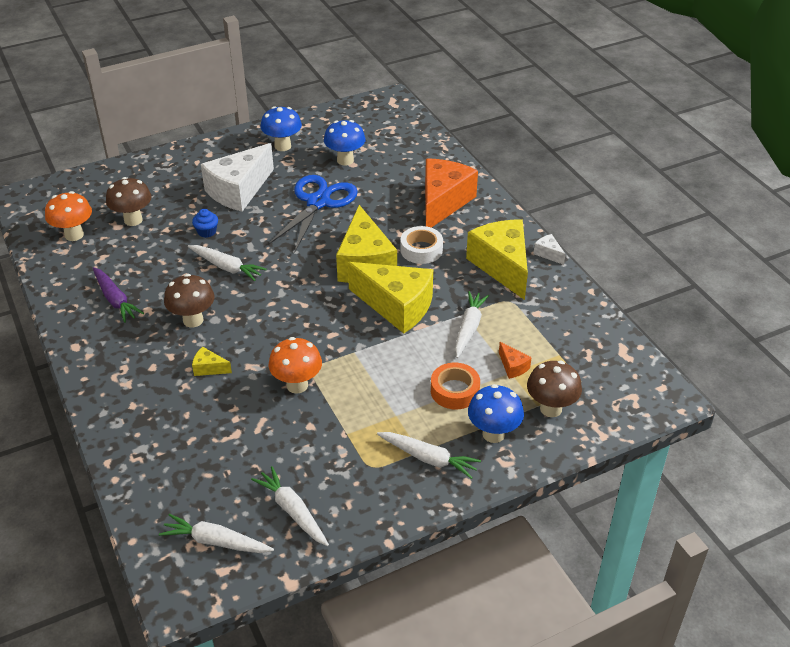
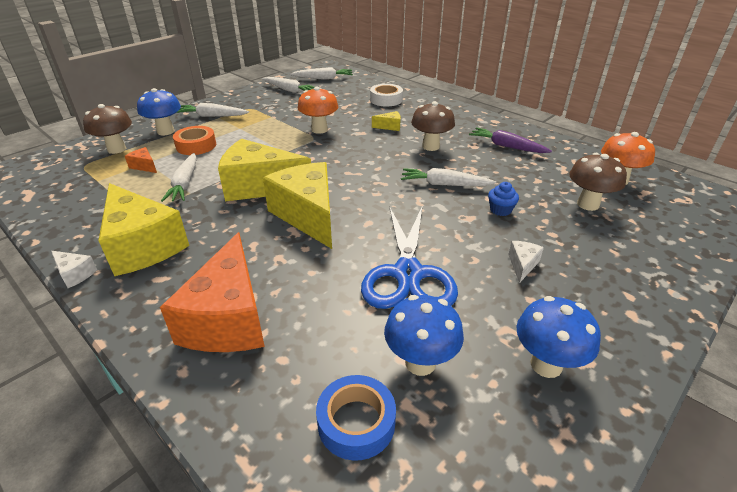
camera: 160 degrees right, 5 degrees down
white cheese [201,143,274,212] -> white cheese [508,241,544,283], size x0.41
white tape [400,226,443,264] -> white tape moved to [370,84,403,106]
none -> blue tape [316,375,396,461]

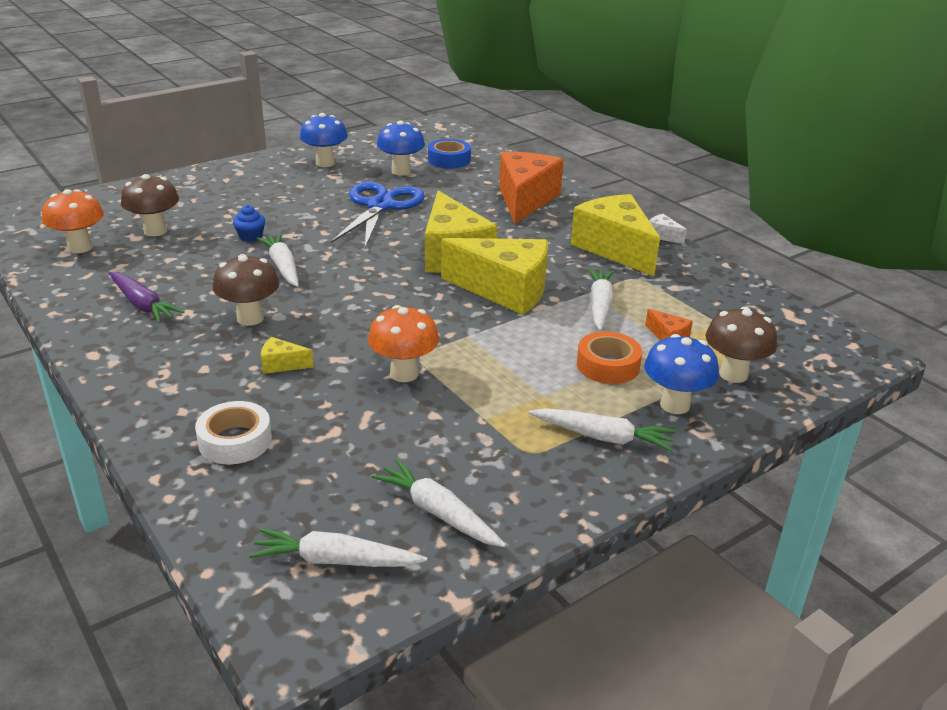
camera: 170 degrees left, 5 degrees down
white carrot [401,168,496,186] -> white carrot turned 135 degrees counterclockwise [256,234,299,287]
white cheese [508,241,544,283] -> none

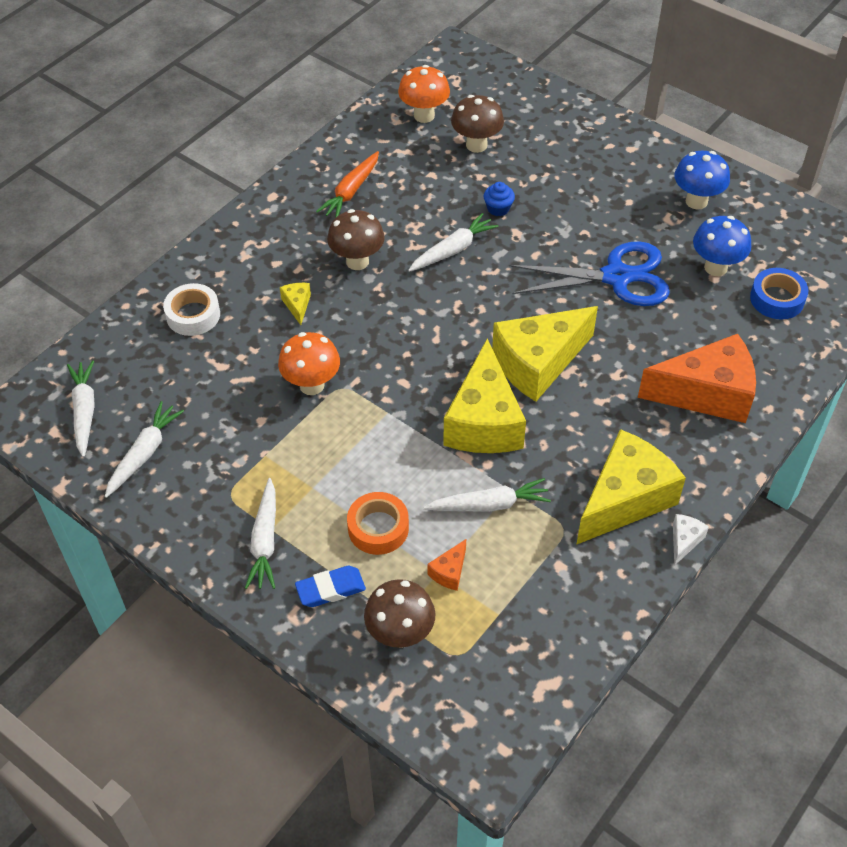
camera: 75 degrees right, 20 degrees up
purple carrot [109,272,185,323] -> orange carrot [316,151,379,217]
blue mushroom [644,334,719,414] -> blue eraser [295,566,366,607]

